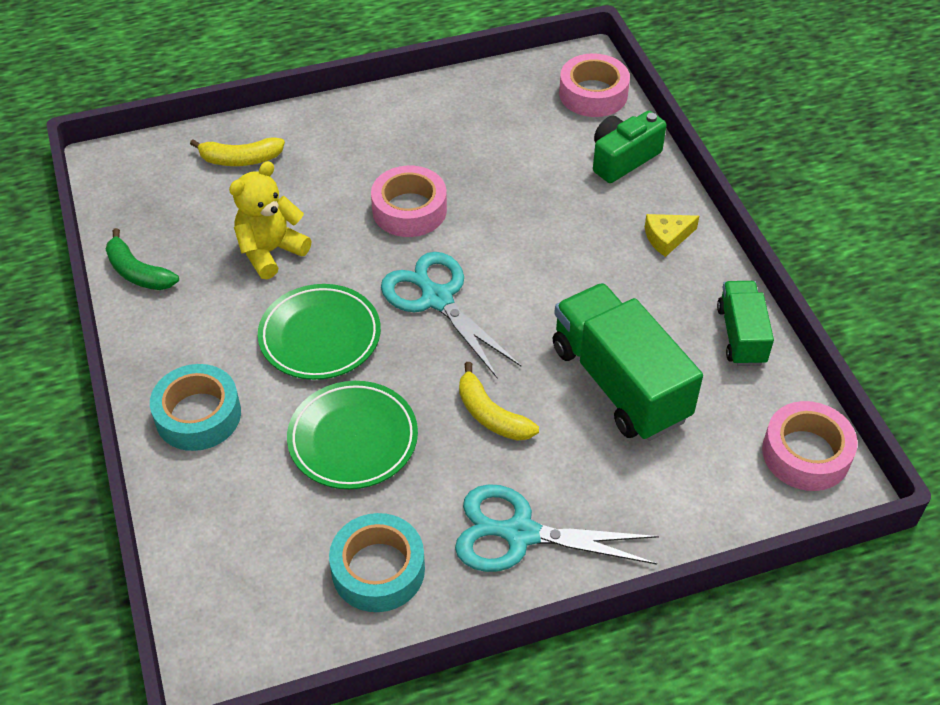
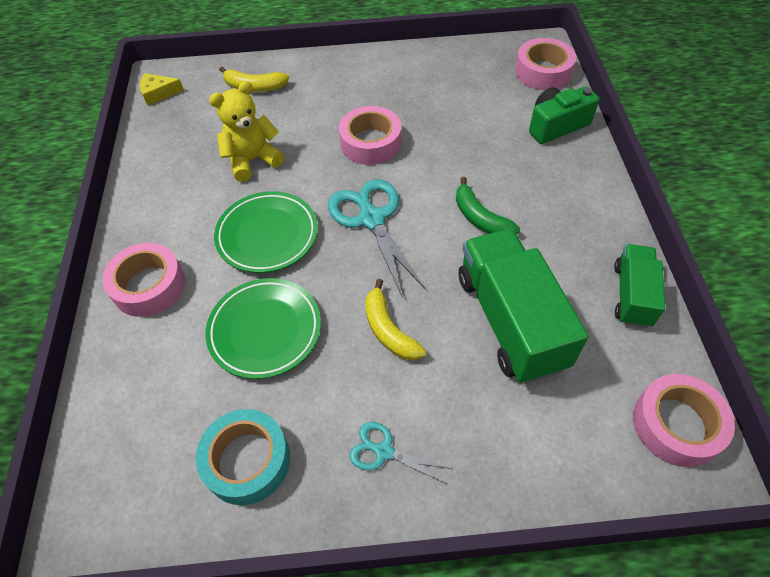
camera: 15 degrees right, 5 degrees up
green banana [106,228,179,290] -> green banana moved to [456,177,520,234]
turquoise tape [150,364,241,451] -> pink tape [102,243,185,317]
turquoise scissors [455,484,659,572] -> turquoise scissors [350,422,453,484], size x0.54
yellow cheese [645,214,699,257] -> yellow cheese moved to [140,73,184,106]

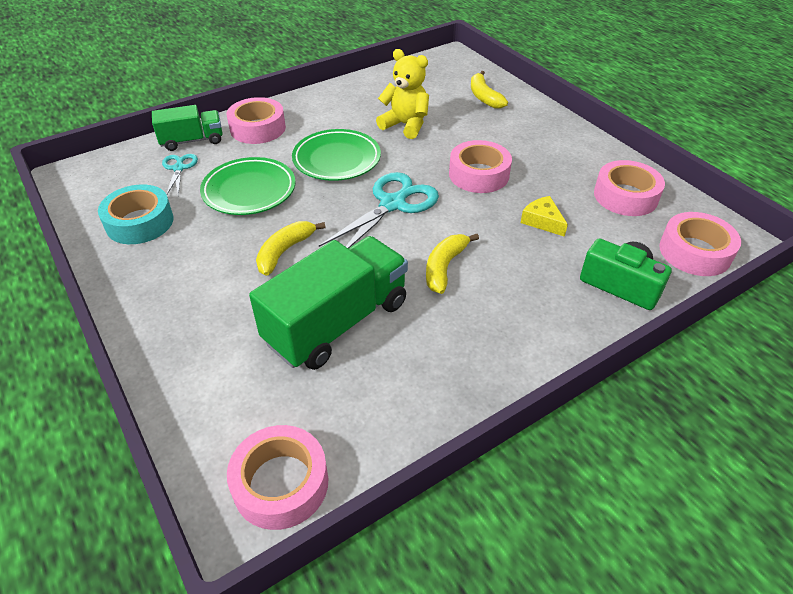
camera: 60 degrees right, 10 degrees down
yellow cheese [140,73,184,106] -> yellow cheese moved to [521,196,568,237]
turquoise scissors [350,422,453,484] -> turquoise scissors moved to [162,154,198,196]
green banana [456,177,520,234] -> yellow banana [426,234,479,294]
green truck [614,244,665,328] -> green truck moved to [152,105,222,151]
none -> pink tape [594,160,665,216]

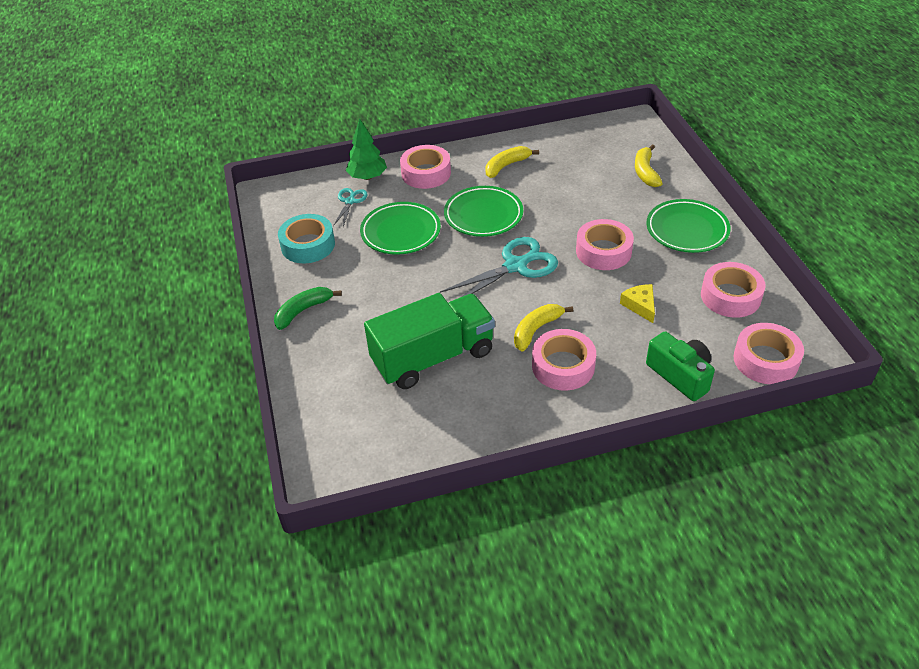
camera: 20 degrees right, 0 degrees up
green truck [152,105,222,151] -> green tree [346,118,387,180]
pink tape [227,425,328,530] -> pink tape moved to [532,329,596,391]
yellow banana [256,221,326,276] -> yellow banana moved to [485,146,539,178]
yellow teddy bear [376,49,429,139] -> none
none -> green banana [274,287,342,330]
none -> green plate [647,199,731,253]

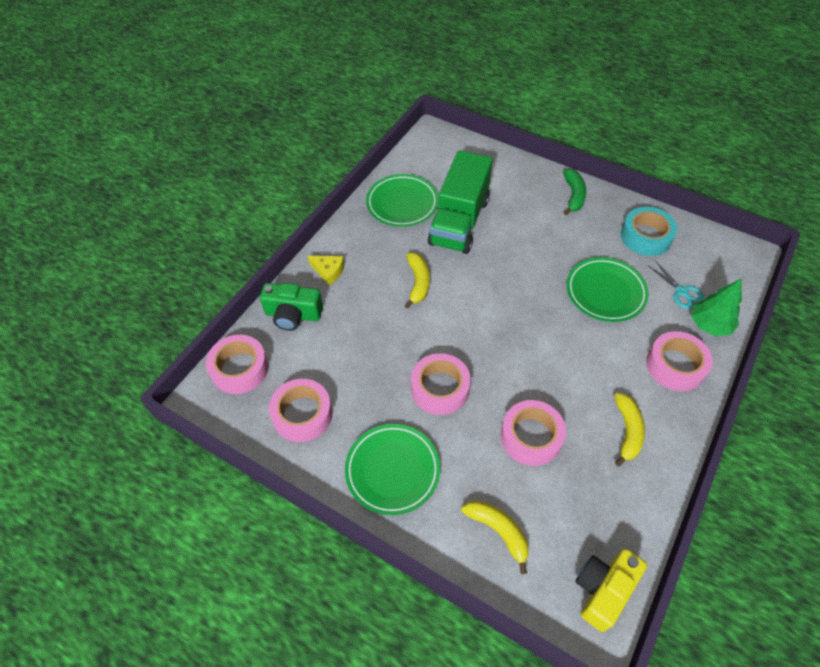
camera: 135 degrees right, 10 degrees up
turquoise scissors [440,237,558,297] -> none
green plate [444,186,523,237] -> green plate moved to [366,174,438,227]
pink tape [532,329,596,391] -> pink tape moved to [501,400,566,466]
yellow cheese [620,284,655,323] -> yellow cheese moved to [308,256,344,285]
none -> yellow camera [576,549,647,632]

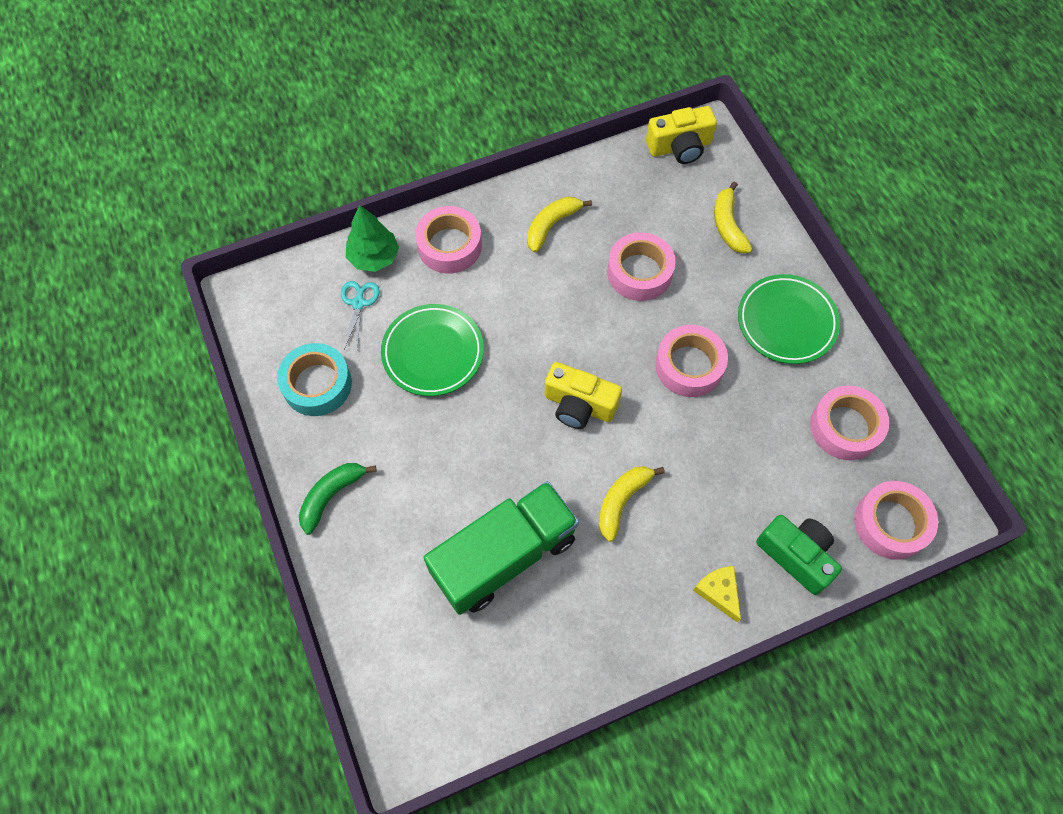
camera: 145 degrees left, 10 degrees up
green plate [366,174,438,227] -> none
none -> yellow camera [545,362,622,429]

